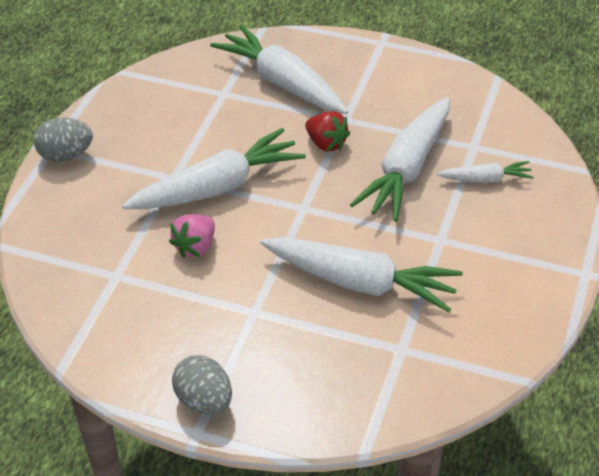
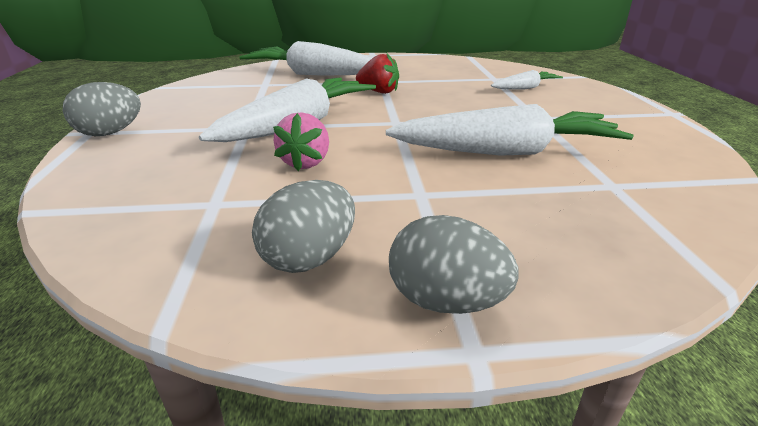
camera: 25 degrees left, 15 degrees down
white carrot [350,97,450,222] -> none
none -> grey egg [252,180,355,273]

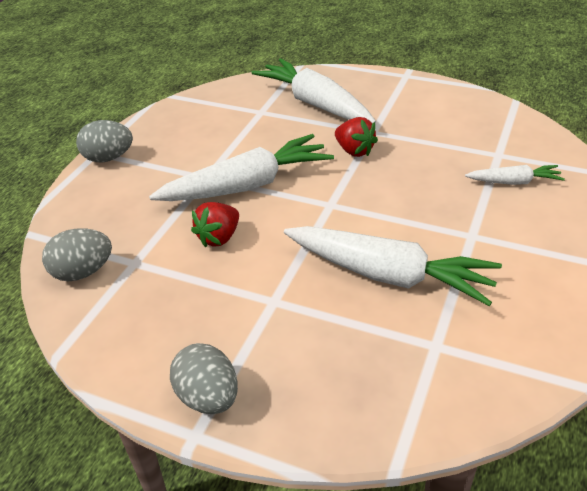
camera: 30 degrees right, 10 degrees up
grey egg [252,180,355,273] -> grey egg moved to [42,228,112,281]
pink strawberry [273,112,329,171] -> red strawberry [191,202,239,248]

